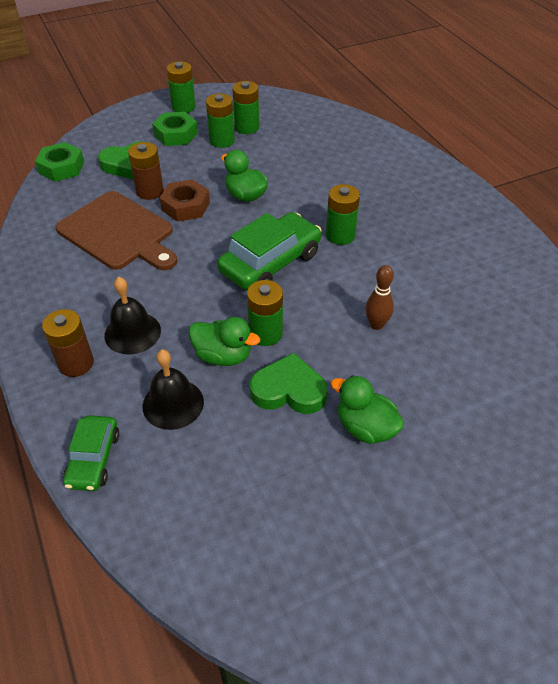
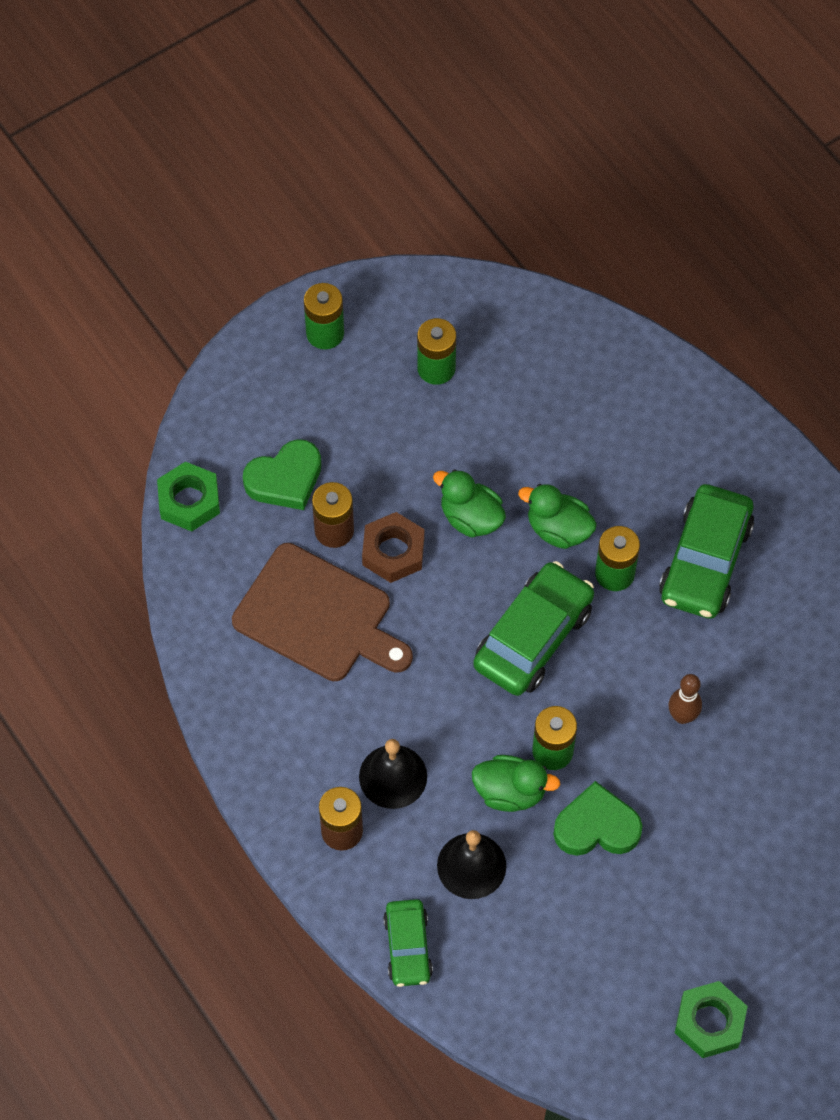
camera: 10 degrees left, 15 degrees up
green nut [152,112,198,146] -> green nut moved to [675,981,748,1058]
green battery [206,93,235,148] -> none
green duck [331,375,404,444] -> green duck moved to [518,484,597,549]
none -> green car [659,484,754,619]

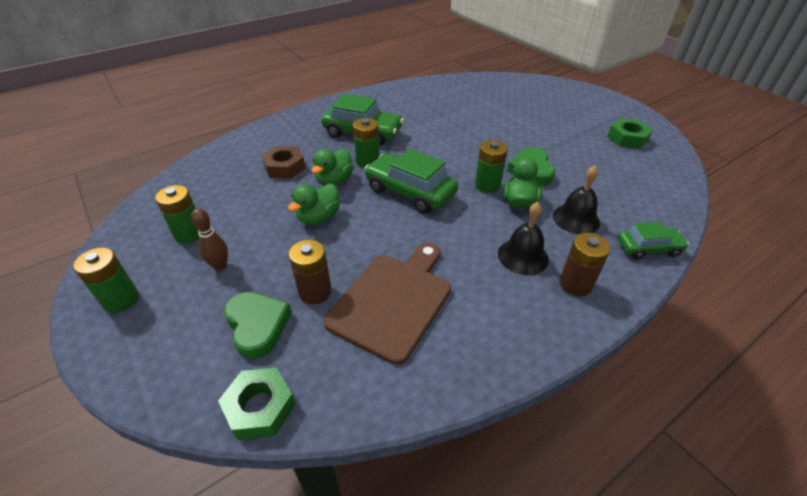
camera: 90 degrees left, 20 degrees down
brown nut [362,512,424,583] -> brown nut moved to [261,146,306,179]
brown bowling pin [668,674,702,724] -> brown bowling pin moved to [191,208,228,271]

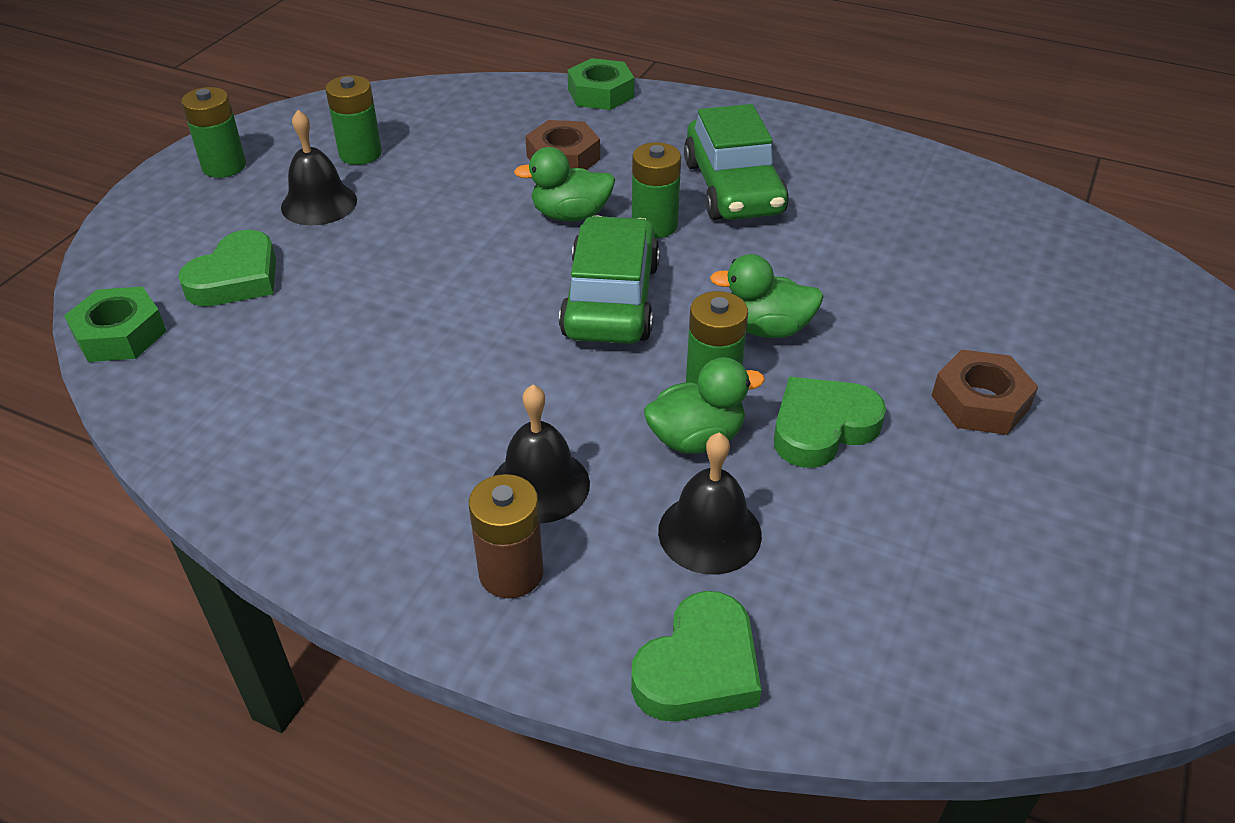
camera: 60 degrees right, 0 degrees up
brown bowling pin [191,208,228,271] -> black bell [281,110,357,225]
green duck [288,184,340,225] -> green duck moved to [710,254,824,338]
brown battery [289,240,332,304] -> none
brown cutting board [324,243,451,365] -> none
green nut [608,118,653,149] -> green nut moved to [567,58,634,110]
green car [618,222,689,260] -> green heart [631,591,761,722]
none -> brown nut [932,350,1038,435]

